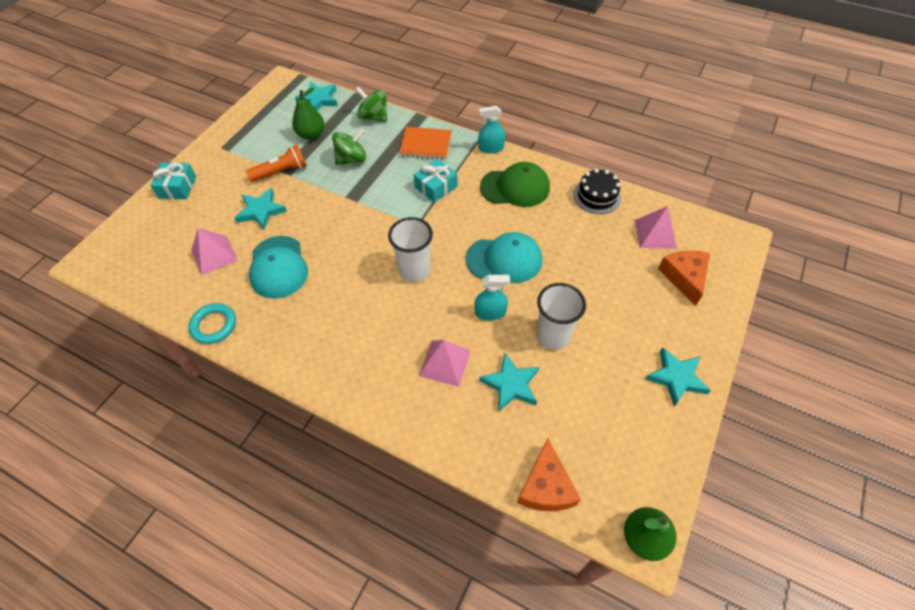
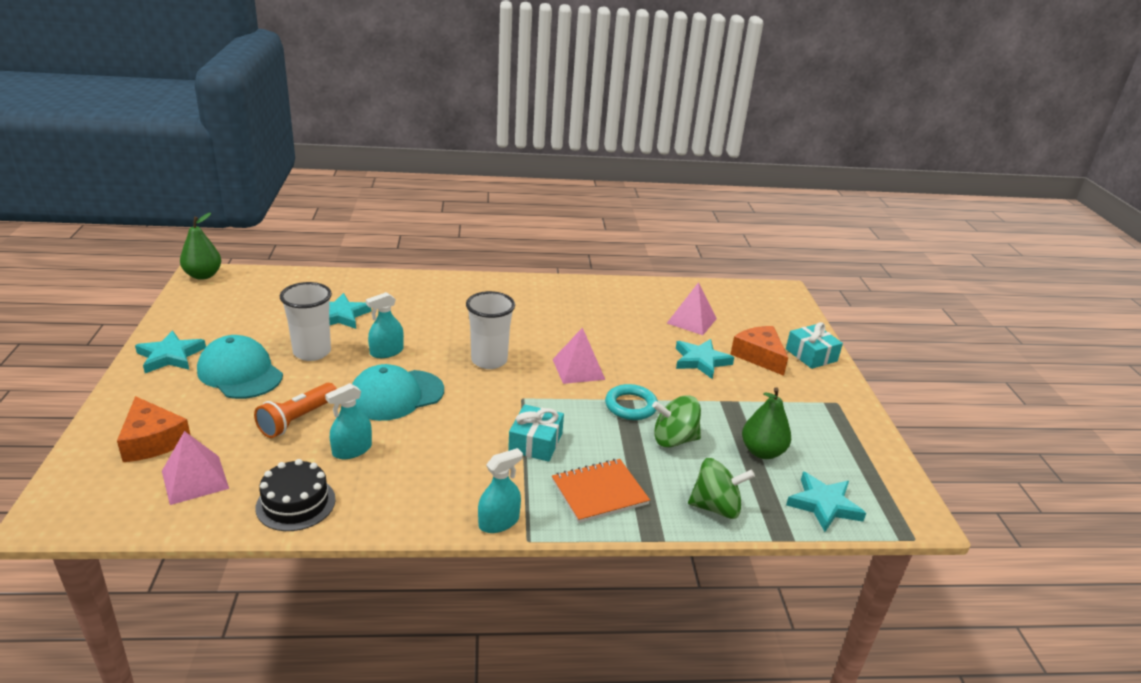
camera: 145 degrees right, 25 degrees down
turquoise ring [188,303,236,344] -> turquoise ring moved to [605,384,658,420]
orange flashlight [246,144,307,182] -> orange flashlight moved to [254,383,337,438]
turquoise cap [249,236,308,299] -> turquoise cap moved to [197,335,283,399]
green spinning top [332,128,366,165] -> green spinning top turned 60 degrees clockwise [652,395,701,447]
pink pyramid [419,340,471,387] -> pink pyramid moved to [552,327,605,384]
green cap [480,162,550,207] -> none
orange cheese [517,438,581,511] -> orange cheese moved to [731,326,788,376]
none -> turquoise spray bottle [325,383,372,459]

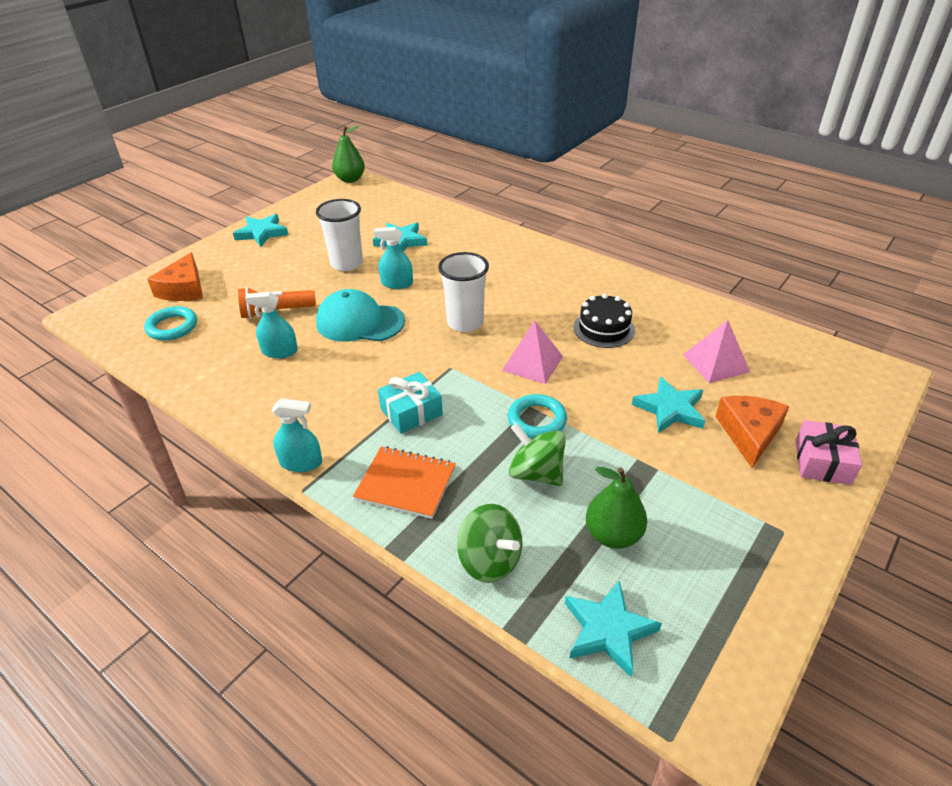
camera: 45 degrees right, 10 degrees up
pink pyramid [162,431,229,505] -> turquoise ring [144,306,197,340]
turquoise cap [197,335,283,399] -> none
black cake [255,459,335,531] -> black cake moved to [574,294,635,348]
turquoise gift [786,322,843,369] -> pink gift [796,420,862,485]

